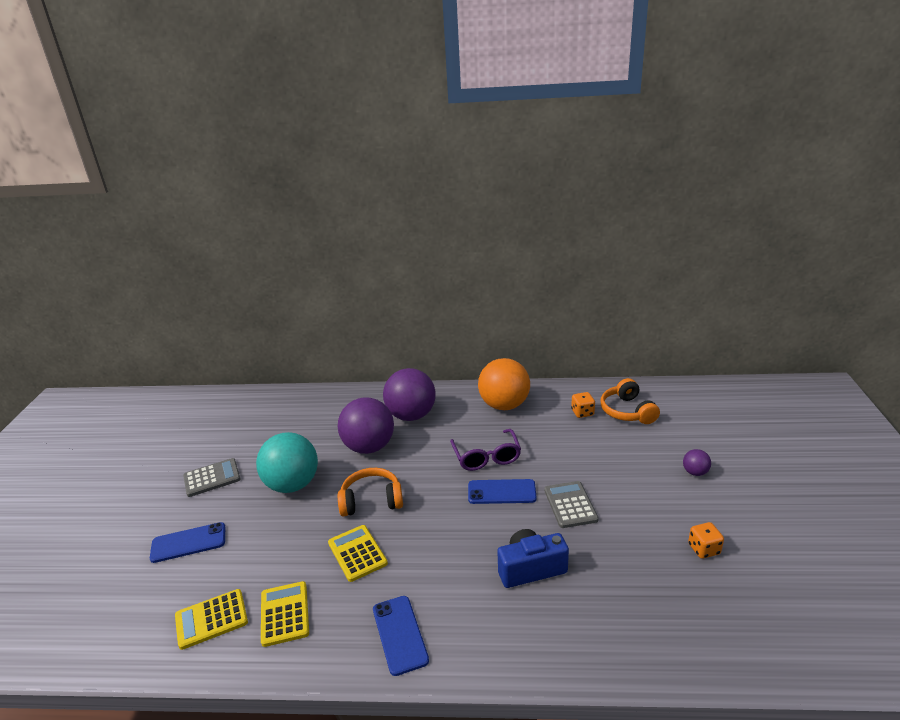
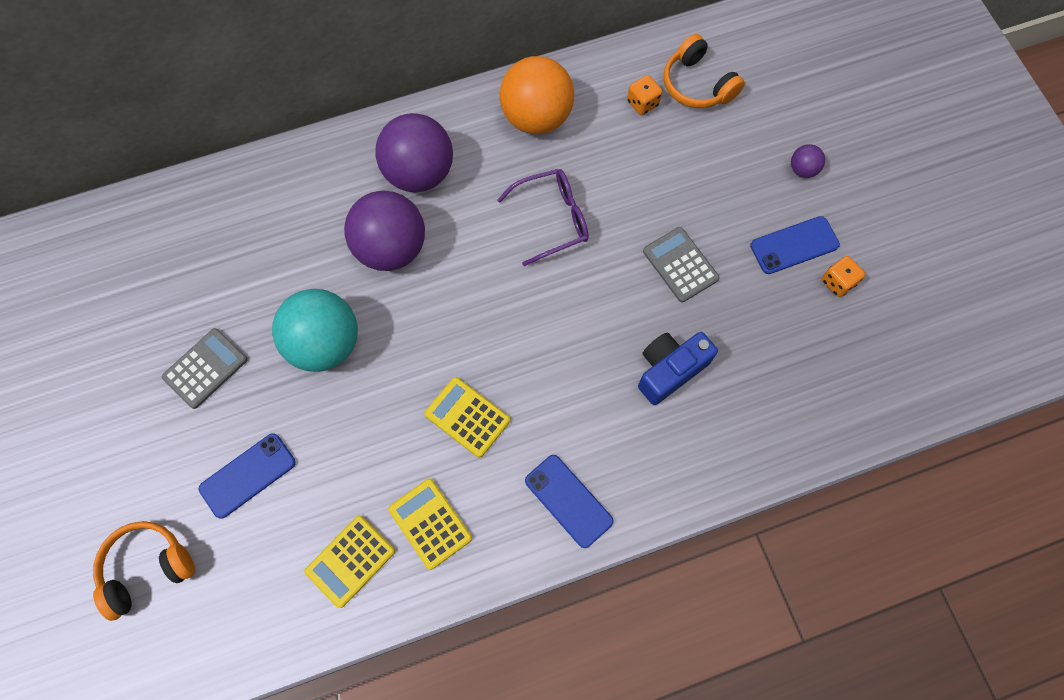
camera: 25 degrees left, 40 degrees up
orange headphones [338,468,403,517] -> orange headphones moved to [93,521,195,621]
purple glasses [450,429,521,471] -> purple glasses turned 75 degrees counterclockwise [497,169,589,266]
blue phone [468,479,537,504] -> blue phone moved to [750,216,840,274]

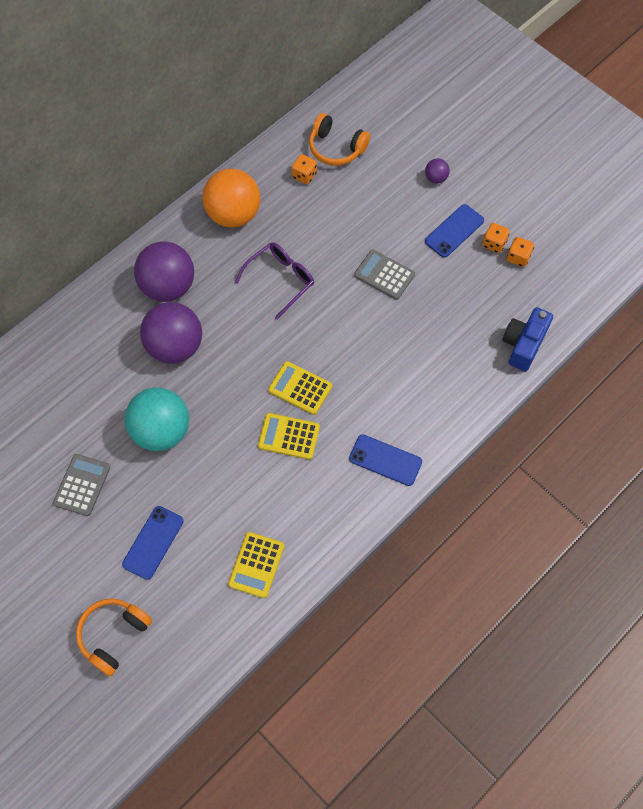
camera: 25 degrees left, 5 degrees down
yellow calculator [388,478,472,570] -> yellow calculator moved to [268,361,332,415]
blue camera [638,332,718,405] -> blue camera moved to [502,307,553,372]
none -> orange dice [507,237,534,267]

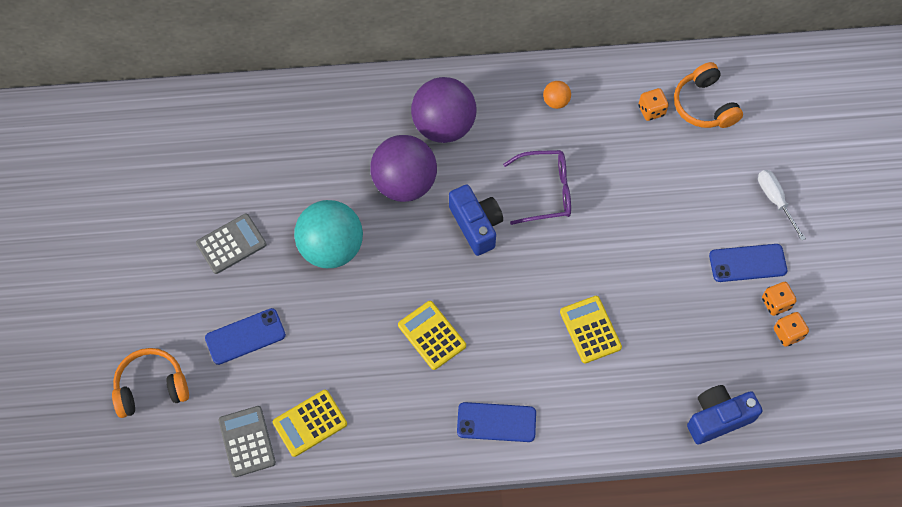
camera: 40 degrees right, 0 degrees up
orange ball [202,169,260,228] -> orange ball [543,81,571,109], size x0.44
yellow calculator [268,361,332,415] -> yellow calculator moved to [560,296,622,363]
blue phone [349,434,422,486] -> blue phone turned 60 degrees counterclockwise [457,402,536,442]
grey calculator [354,250,415,300] -> grey calculator moved to [219,406,276,477]
purple ball [425,158,450,184] -> white screwdriver [758,170,806,241]
none -> blue camera [449,185,503,256]

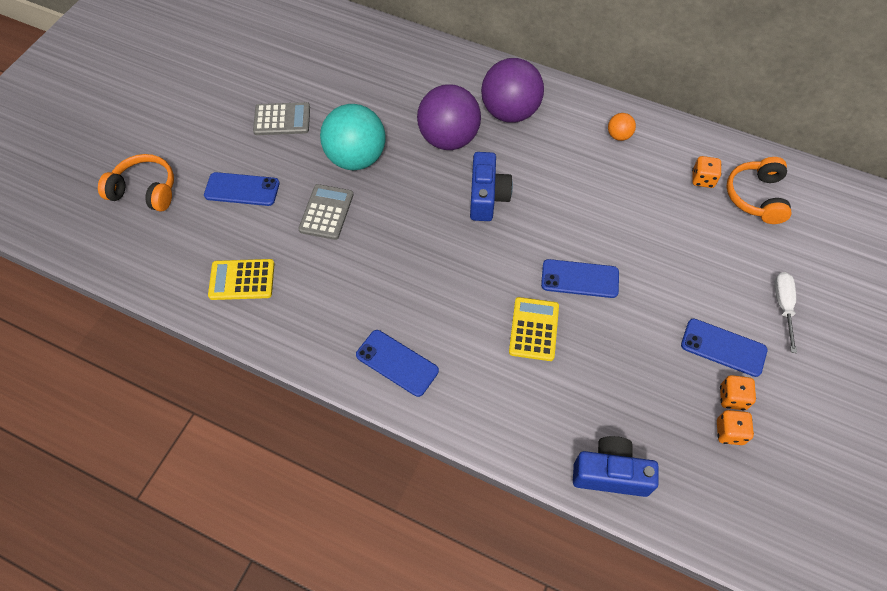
camera: 30 degrees right, 5 degrees down
grey calculator [219,406,276,477] -> grey calculator moved to [298,184,353,240]
yellow calculator [398,301,466,370] -> none
purple glasses [503,150,571,225] -> none
none -> blue phone [541,259,619,298]

